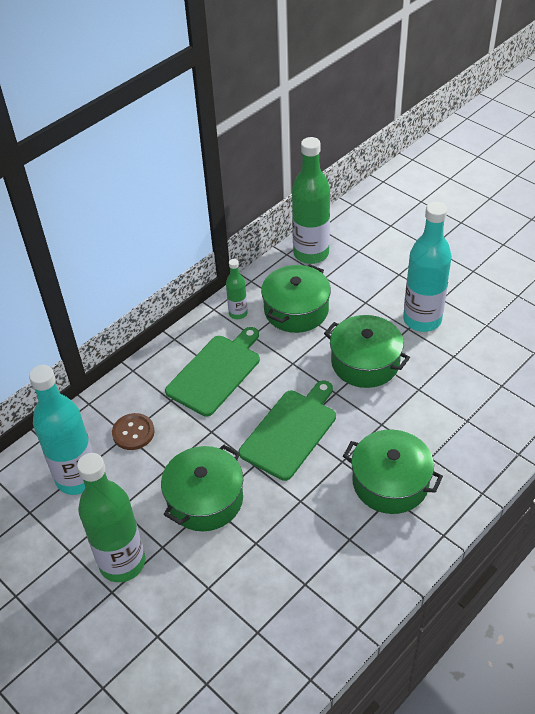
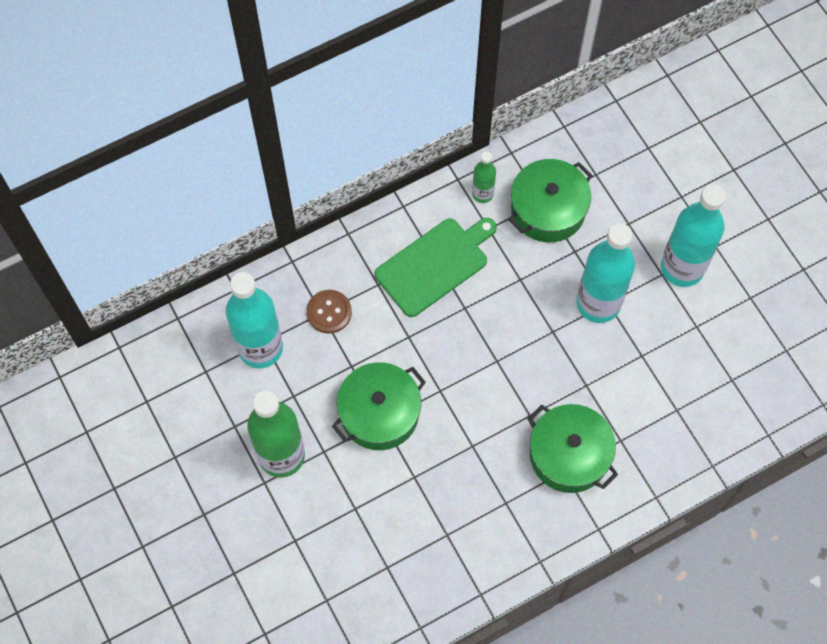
camera: 15 degrees right, 20 degrees up
green cutting board [239,381,336,481] -> none
green bottle [292,137,330,264] -> none
green pot [324,315,410,388] -> turquoise bottle [576,223,635,323]

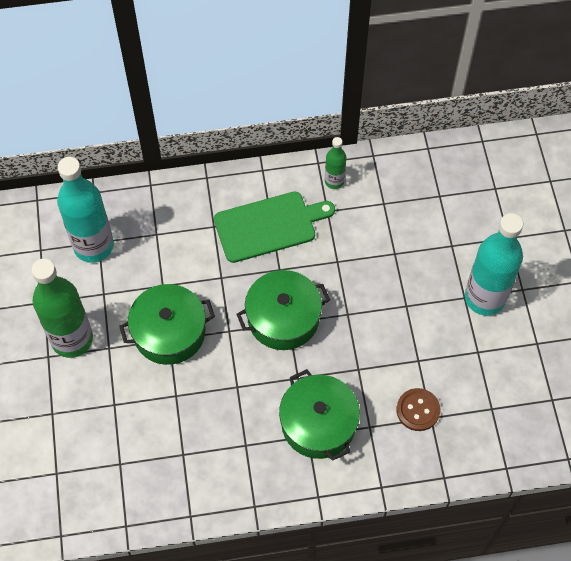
camera: 20 degrees right, 5 degrees down
brown button [307,290,352,333] -> brown button moved to [396,388,440,431]
green pot [508,159,593,242] -> green pot moved to [236,270,330,350]
turquoise bottle [576,223,635,323] -> none

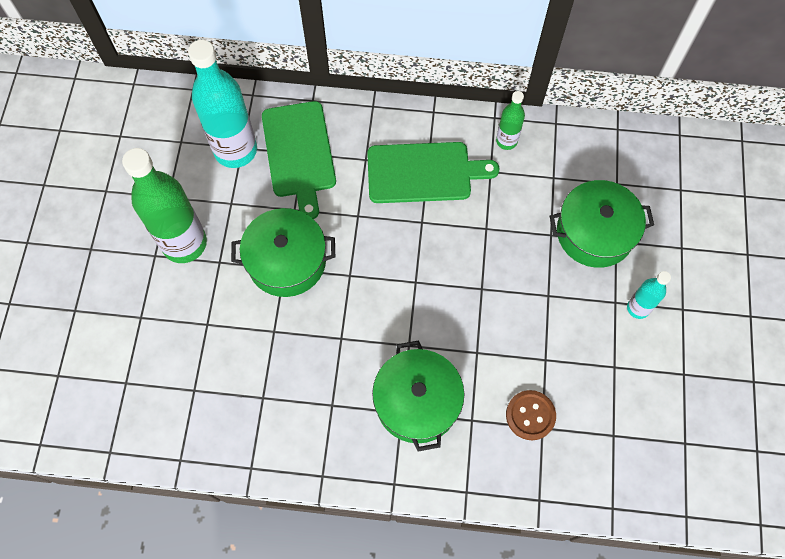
camera: 15 degrees right, 5 degrees up
green pot [236,270,330,350] -> green pot moved to [550,180,654,268]
turquoise bottle [465,213,523,316] -> turquoise bottle [627,271,671,319], size x0.50
none -> green cutting board [262,101,336,219]

